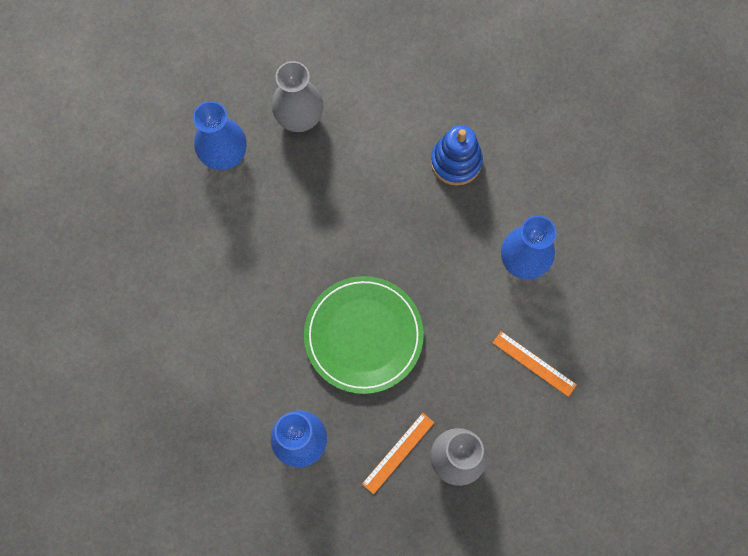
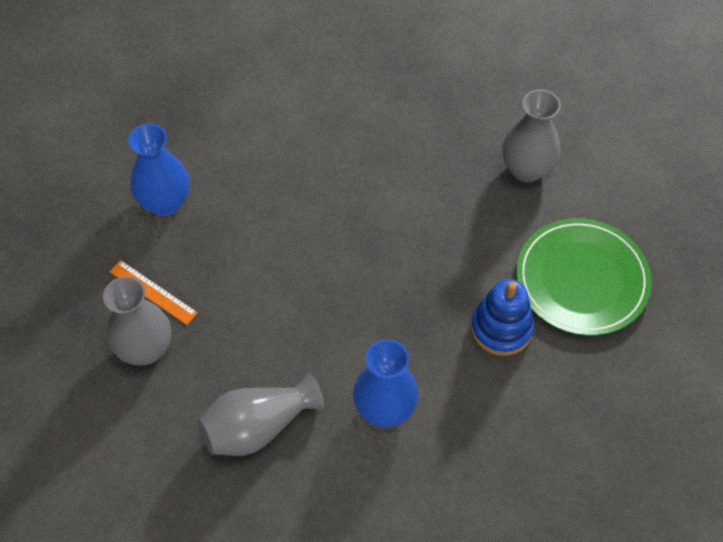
camera: 85 degrees right, 15 degrees down
blue vase [193,101,247,170] -> none
green plate [304,276,424,394] -> green plate moved to [516,218,652,336]
orange ruler [493,331,577,397] -> grey vase [198,373,324,456]

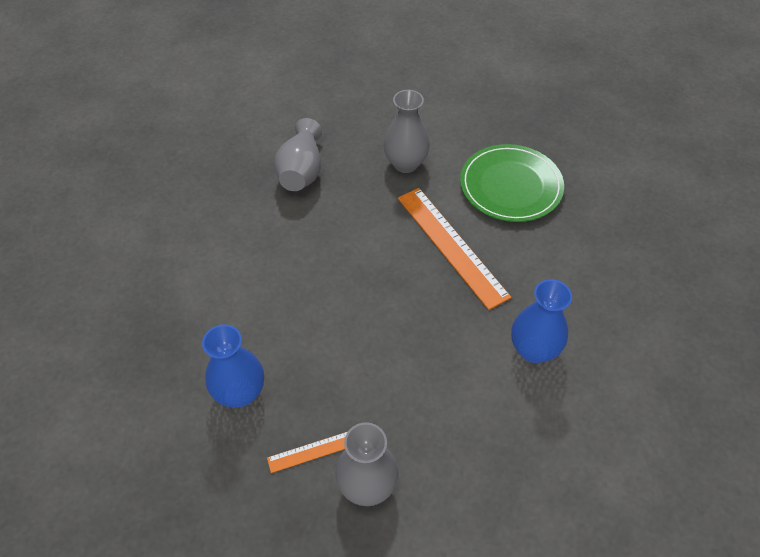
camera: 55 degrees left, 5 degrees down
grey vase [198,373,324,456] -> grey vase moved to [274,118,322,191]
blue stacking toy [471,279,534,356] -> none
none -> orange ruler [398,188,511,310]

